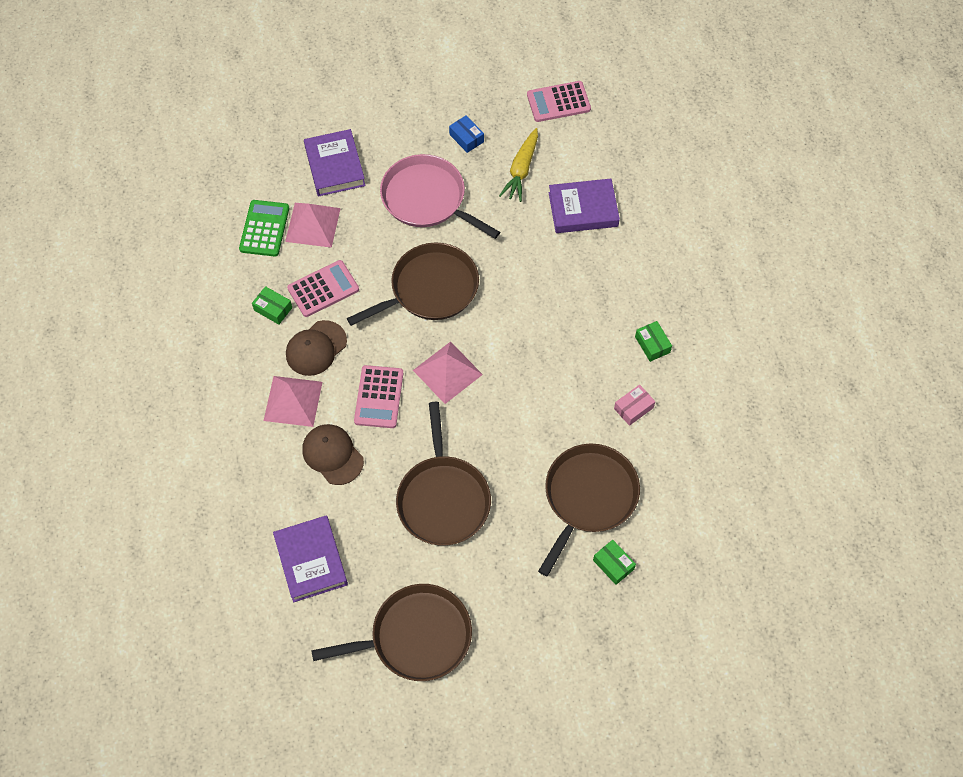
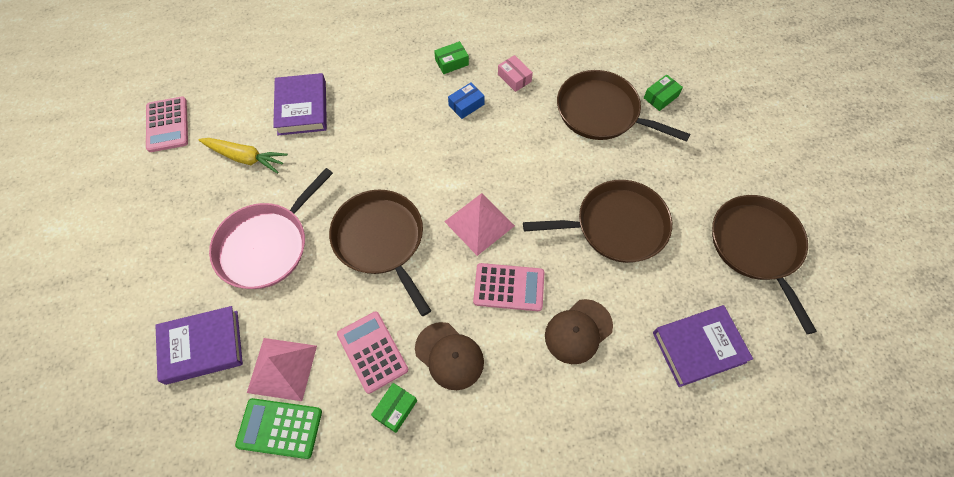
camera: 90 degrees left, 0 degrees up
pink pyramid [264,376,322,427] -> none
blue box [449,116,484,153] -> blue box moved to [448,82,485,119]

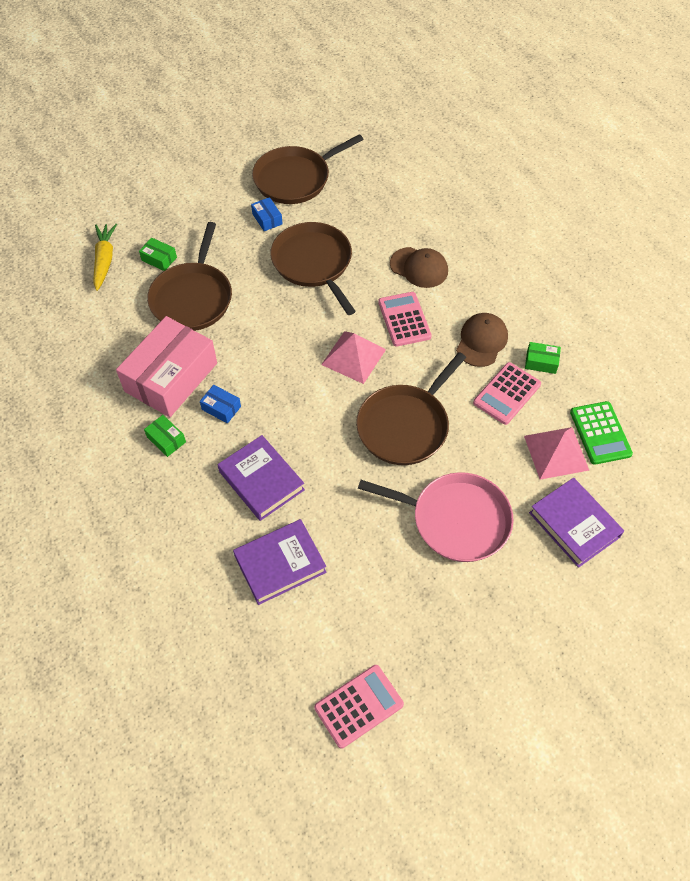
camera: 110 degrees left, 5 degrees down
yellow carrot [199,138,288,174] -> yellow carrot moved to [93,224,117,291]
pink box [498,55,533,92] -> pink box [116,316,217,417], size x2.50
purple book [653,305,753,387] -> purple book moved to [218,435,305,521]
none -> blue box [251,197,283,231]

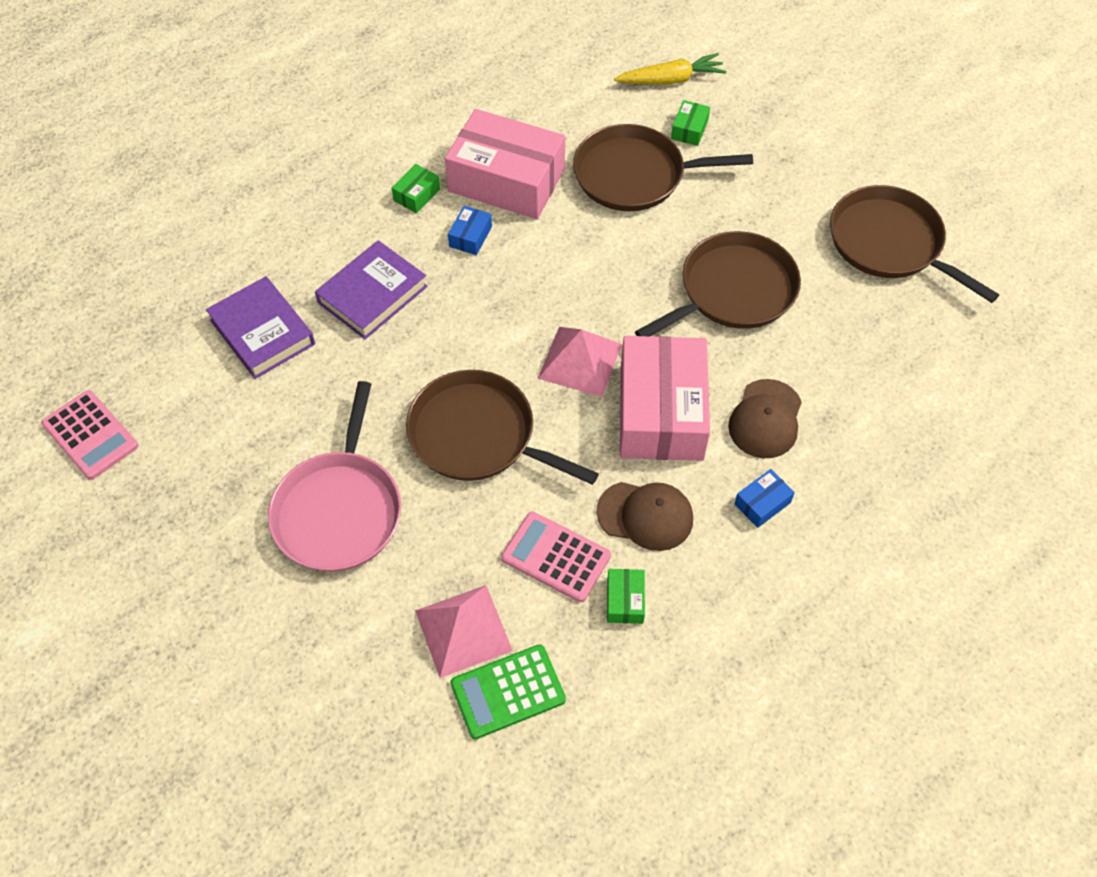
camera: 80 degrees right, 0 degrees up
blue box [251,197,283,231] -> blue box moved to [734,469,795,528]
pink calculator [378,292,432,347] -> pink box [620,336,710,461]
purple book [529,478,624,568] -> none

